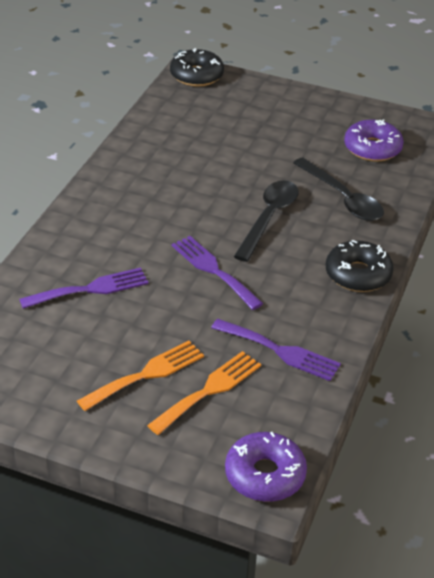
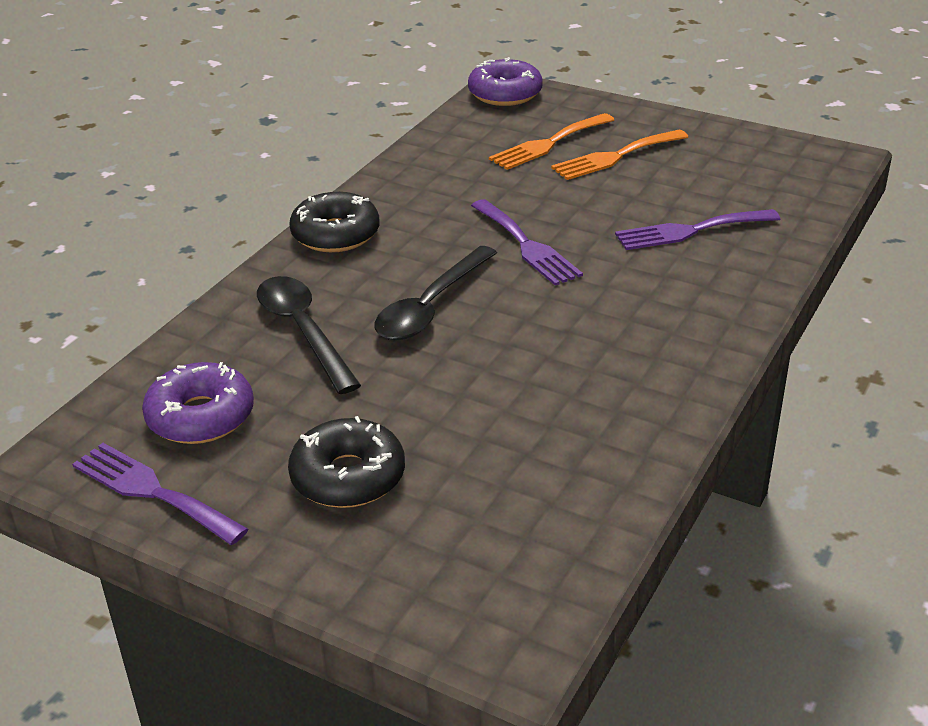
camera: 170 degrees left, 5 degrees down
black donut [170,48,224,87] -> black donut moved to [288,416,405,508]
purple fork [211,319,341,381] -> purple fork moved to [72,443,249,545]

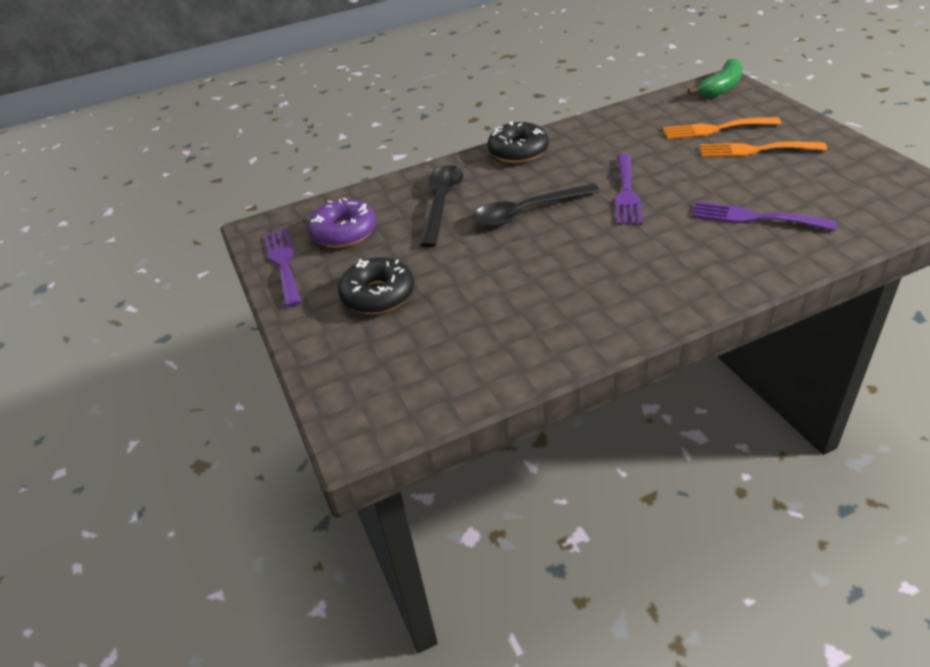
camera: 40 degrees right, 5 degrees up
purple donut [468,57,543,106] -> green banana [688,58,743,98]

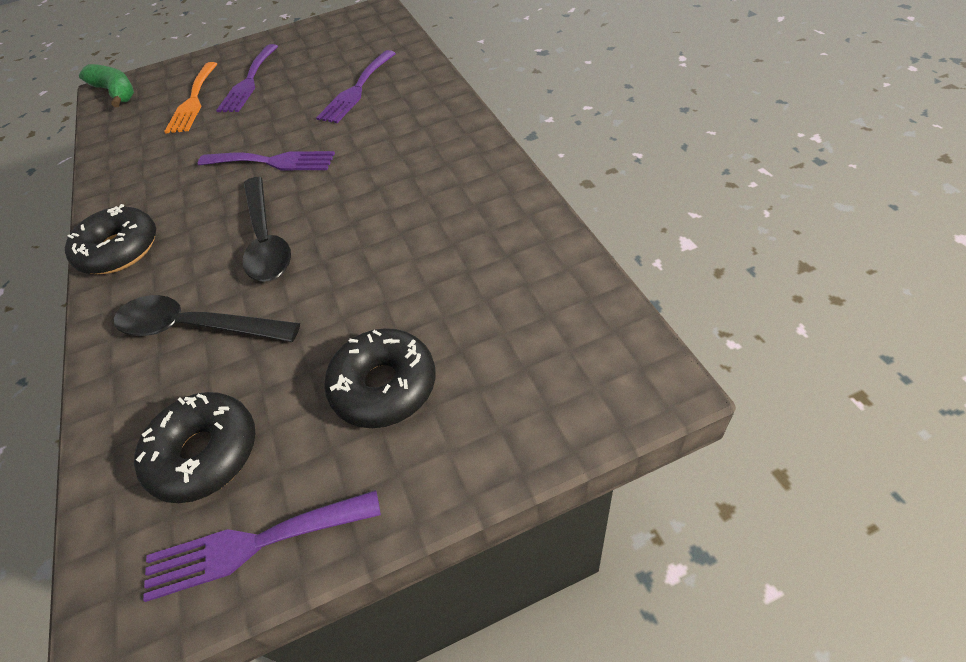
camera: 85 degrees left, 10 degrees up
purple donut [308,198,376,248] -> black donut [134,392,255,503]
orange fork [700,141,827,157] -> purple fork [216,44,278,112]

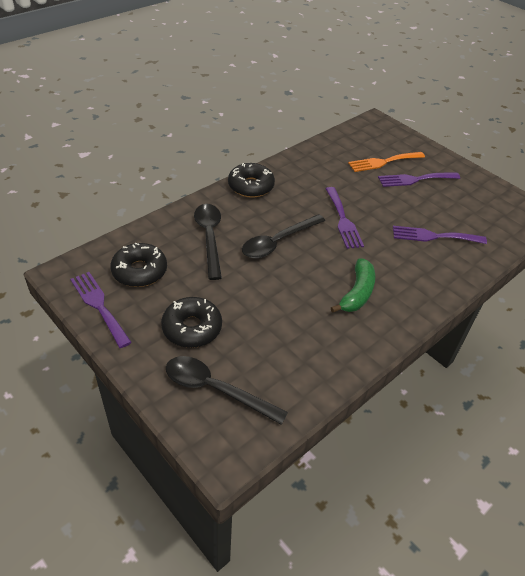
camera: 60 degrees right, 5 degrees down
green banana [79,64,134,107] -> green banana moved to [331,258,375,313]
none -> black spoon [166,356,288,425]

